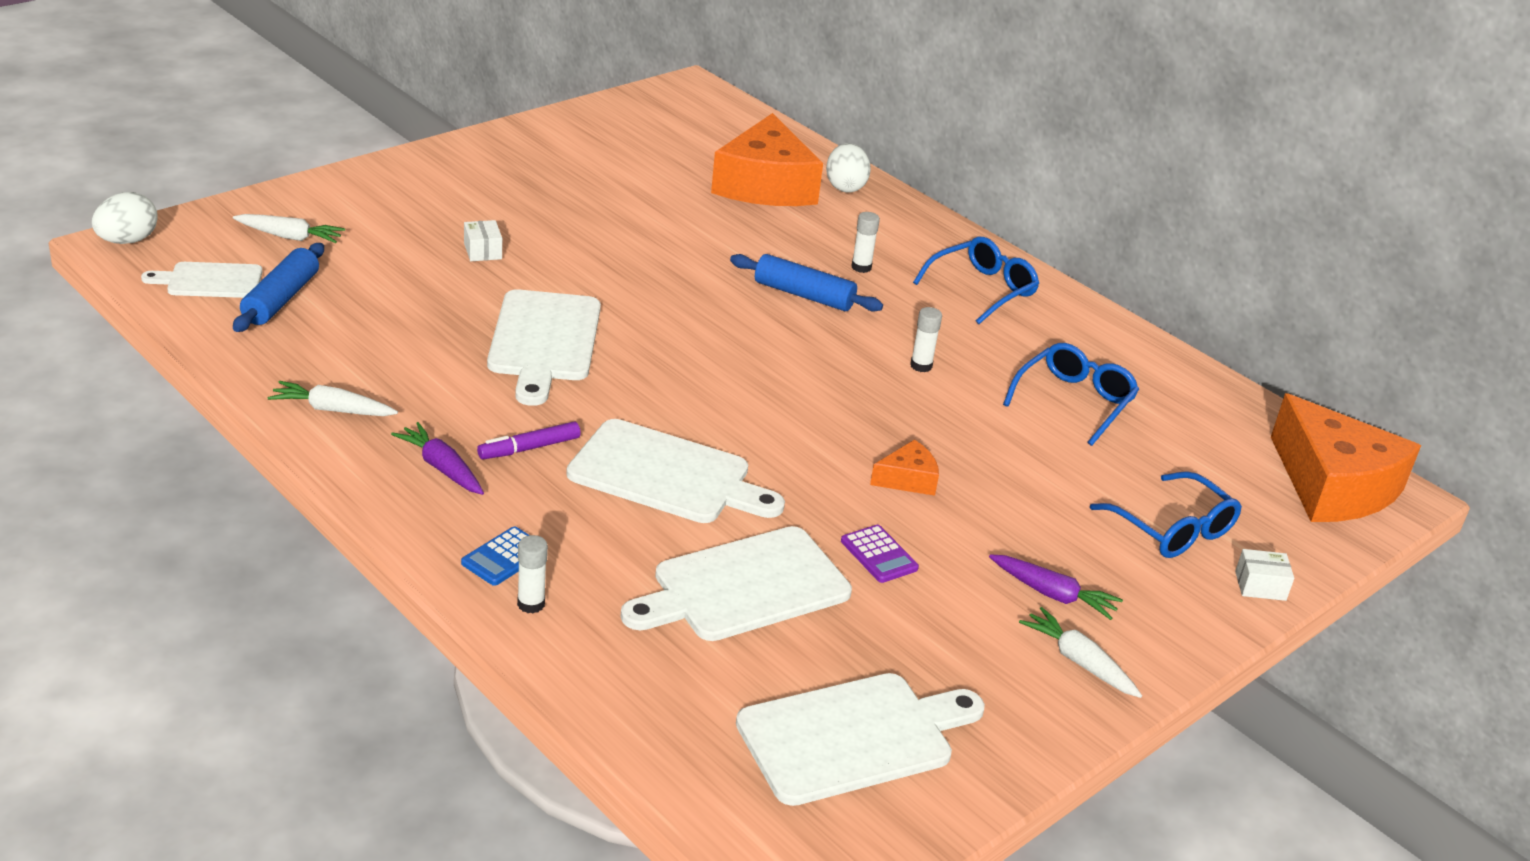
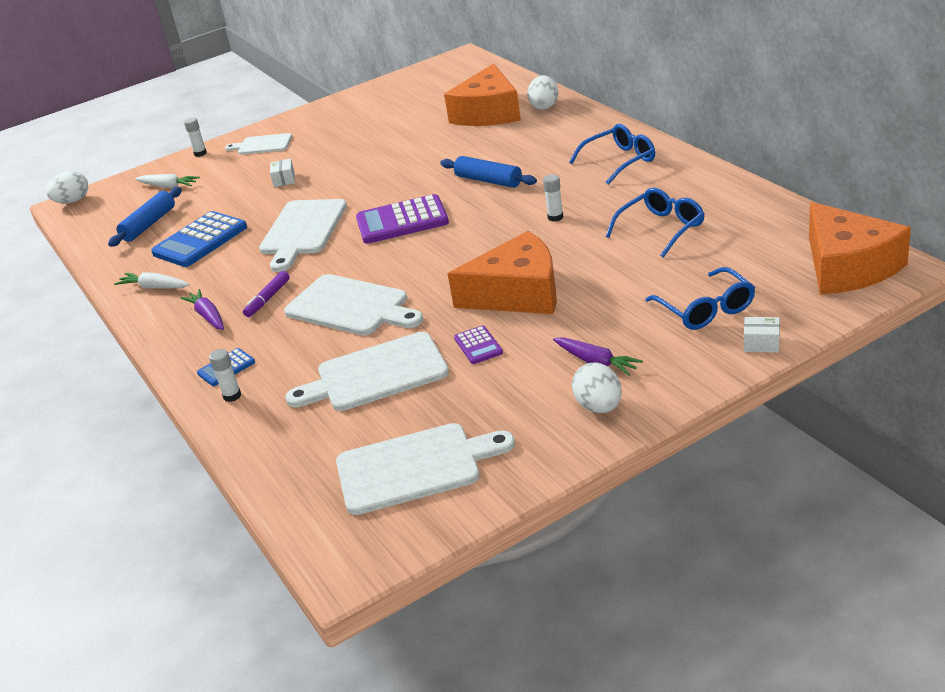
camera: 20 degrees right, 0 degrees up
white cutting board [141,262,262,298] -> white cutting board moved to [225,133,292,155]
purple marker [477,422,581,459] -> purple marker turned 45 degrees counterclockwise [243,271,290,317]
white glue stick [851,212,880,273] -> white glue stick moved to [184,117,207,157]
orange cheese [870,440,939,496] -> orange cheese [448,231,557,314], size x2.24
white carrot [1019,607,1142,698] -> white egg [572,362,622,413]
none -> blue calculator [151,211,247,267]
none -> purple calculator [356,194,449,244]

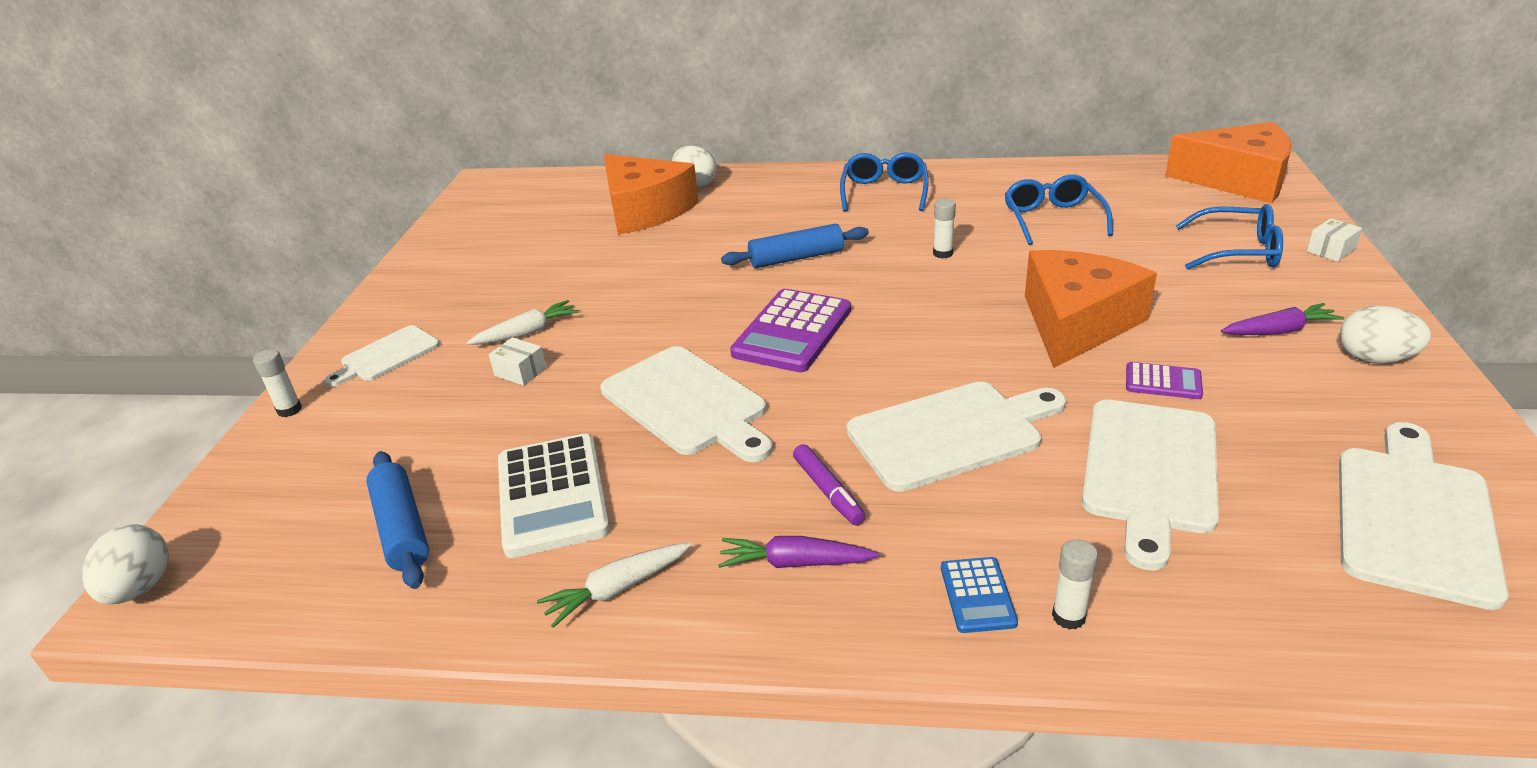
camera: 55 degrees left, 0 degrees up
white carrot [135,174,200,188] -> white carrot moved to [467,300,579,345]
blue calculator [151,211,247,267] -> white calculator [498,434,610,558]

